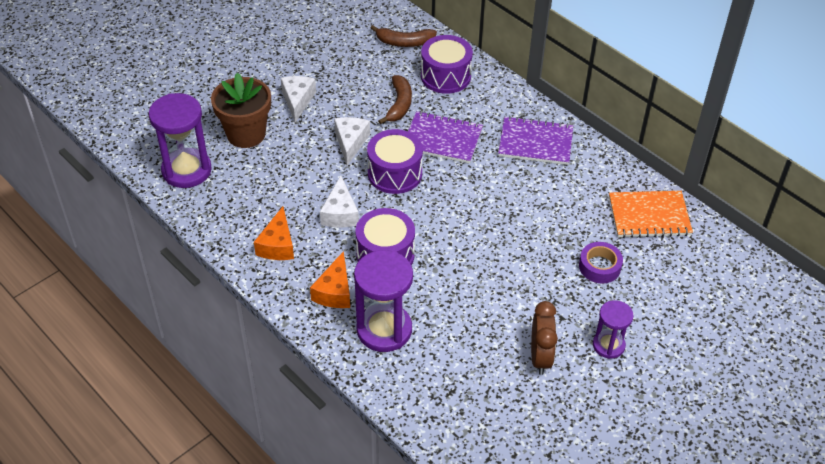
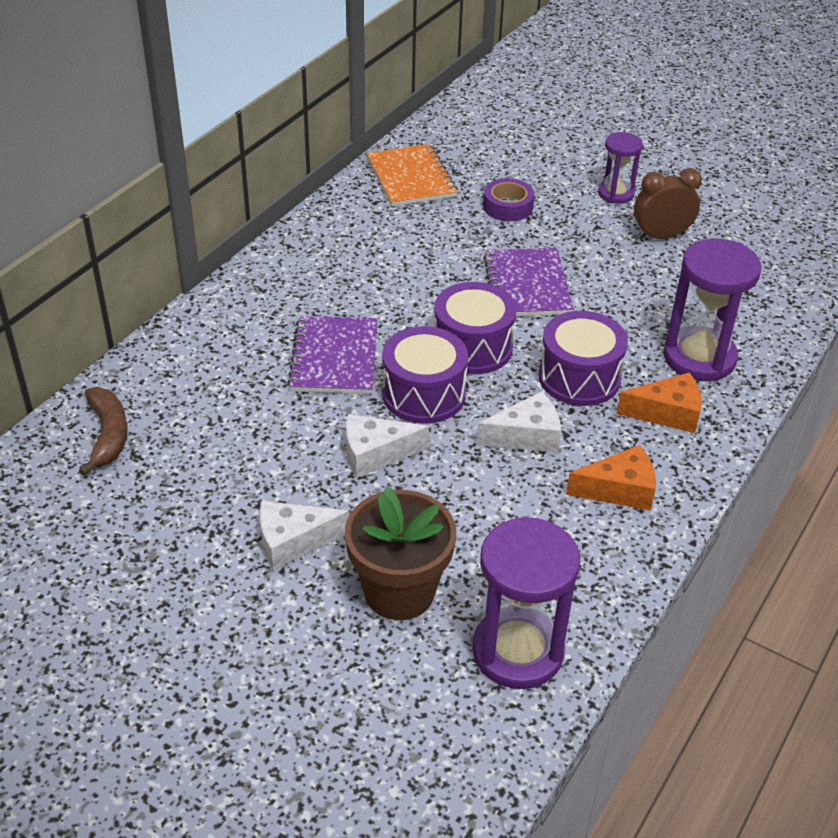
camera: 105 degrees left, 5 degrees down
brown banana [378,75,412,125] -> none
purple drum [421,35,473,94] -> purple drum moved to [434,282,517,374]
purple notebook [498,116,573,165] -> purple notebook moved to [483,248,574,316]

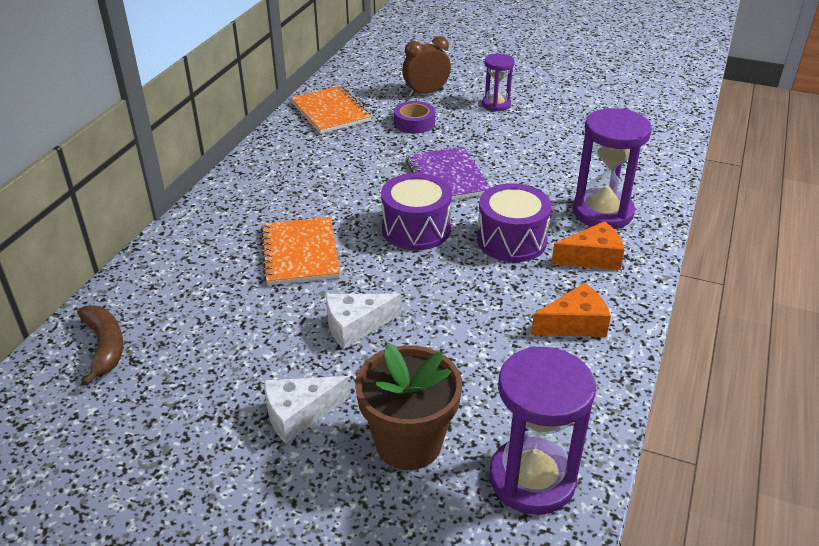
camera: 10 degrees left, 5 degrees down
purple notebook [287,316,378,394] -> orange notebook [261,217,340,285]
purple drum [382,326,468,424] -> none
white cheese [476,391,561,452] -> none
brown clock [634,168,702,239] -> brown clock moved to [402,36,451,97]

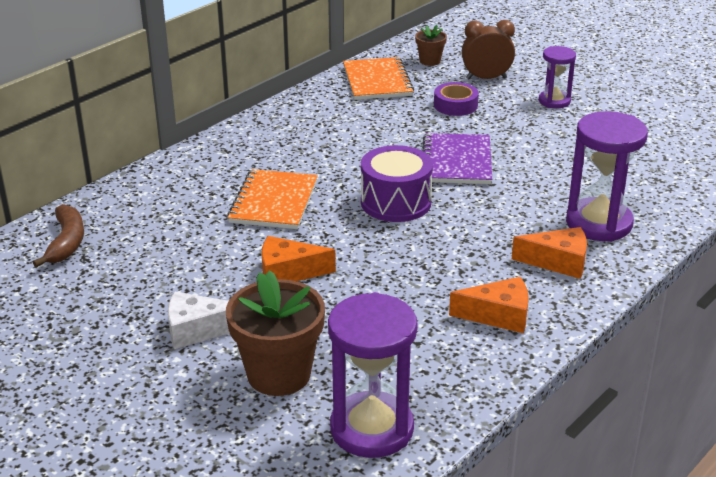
camera: 20 degrees right, 5 degrees down
white cheese [326,293,401,349] -> orange cheese [262,236,336,281]
purple drum [477,183,552,262] -> none
none -> brown flower pot [415,25,447,66]

